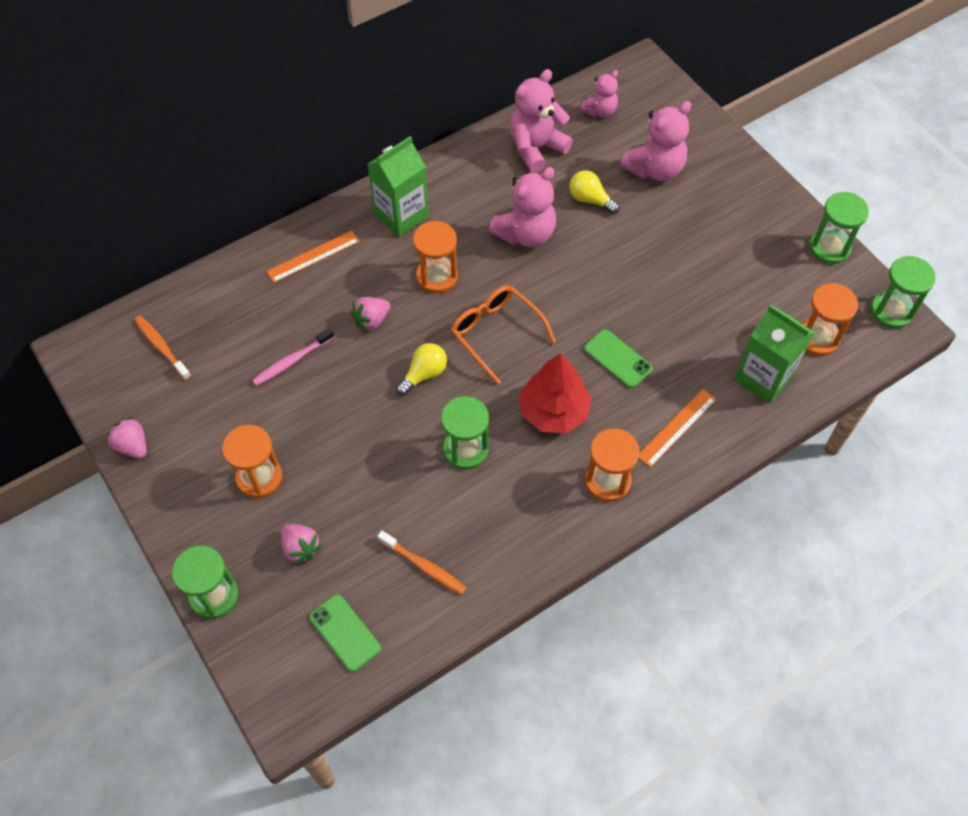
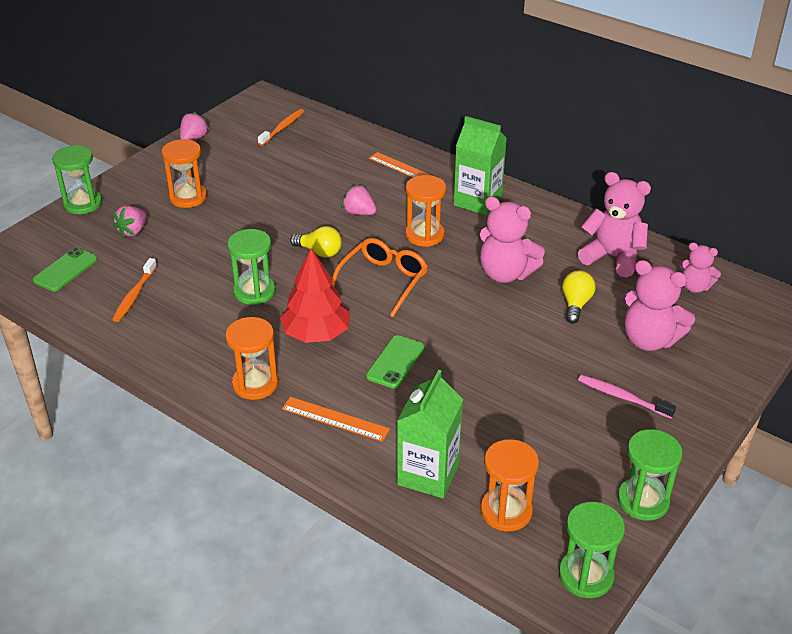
camera: 70 degrees right, 20 degrees down
pink toothbrush [252,328,335,386] -> pink toothbrush moved to [578,375,676,419]

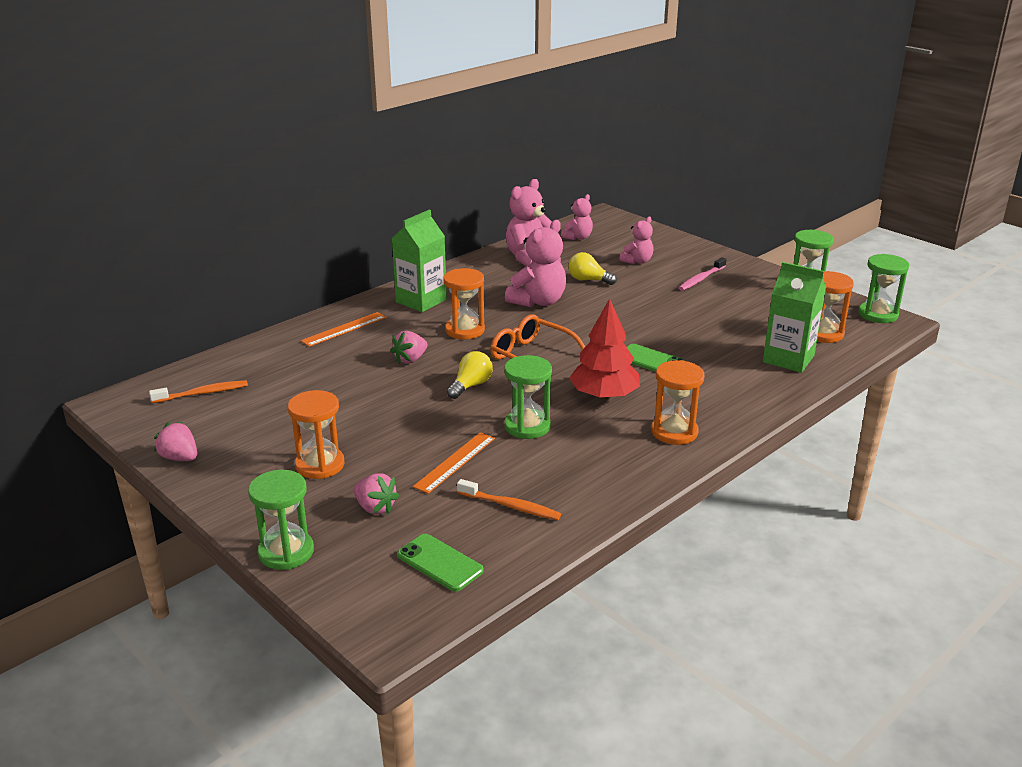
camera: 80 degrees left, 10 degrees down
orange toothbrush [258,109,304,146] -> orange toothbrush turned 120 degrees clockwise [149,380,248,403]
orange ruler [282,397,390,442] -> orange ruler moved to [413,432,495,494]
pink teddy bear [622,260,695,351] -> pink teddy bear [619,216,654,264], size x0.59

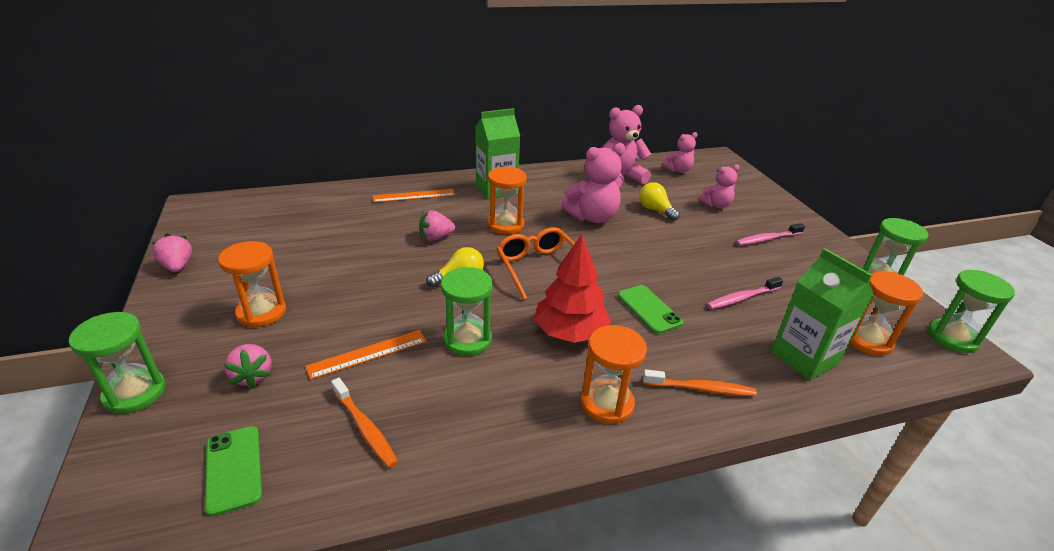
camera: 25 degrees right, 5 degrees up
orange toothbrush [149,380,248,403] -> orange toothbrush moved to [643,370,757,396]
none -> pink toothbrush [707,277,783,309]

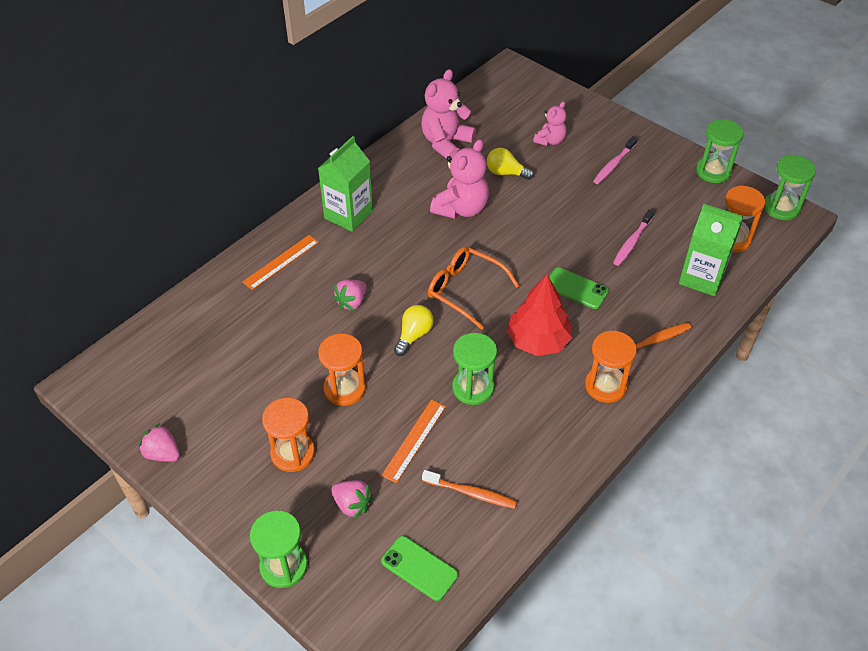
camera: 30 degrees left, 15 degrees up
orange hourglass [488,166,527,235] -> orange hourglass moved to [318,334,366,406]
pink teddy bear [662,132,698,173] -> none

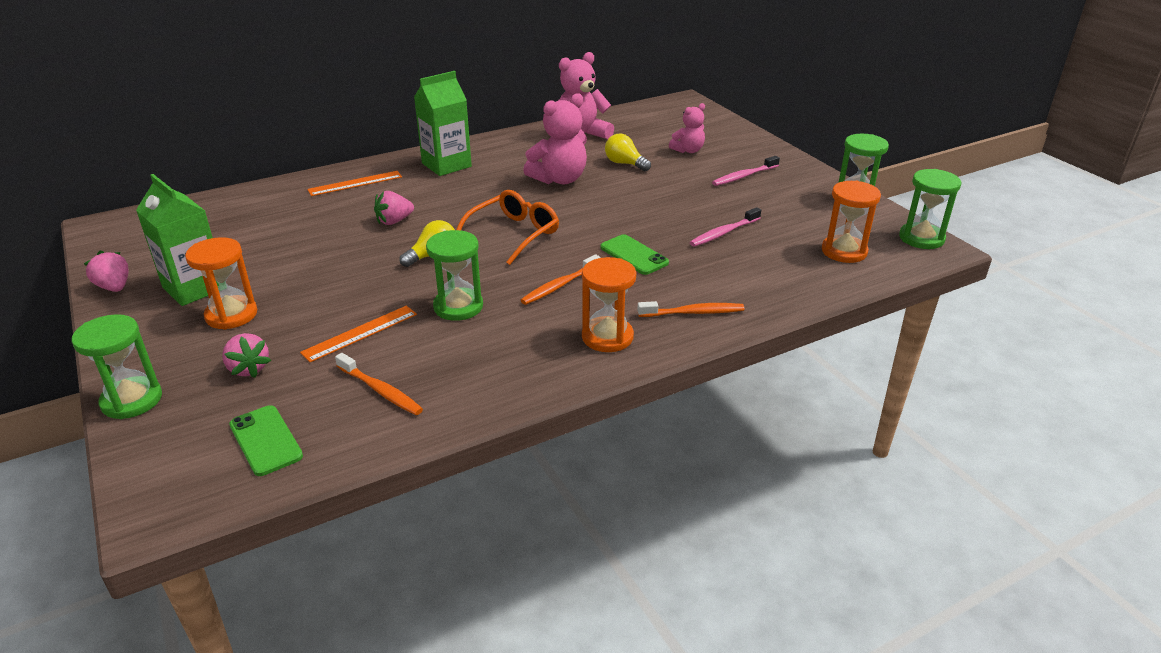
camera: 20 degrees right, 15 degrees down
orange hourglass [318,334,366,406] -> none
orange glasses [428,247,519,330] -> orange glasses turned 75 degrees clockwise [456,190,559,265]
red tree [506,275,573,356] -> orange toothbrush [521,254,601,305]
green carton [679,204,743,296] -> green carton moved to [136,174,219,306]

